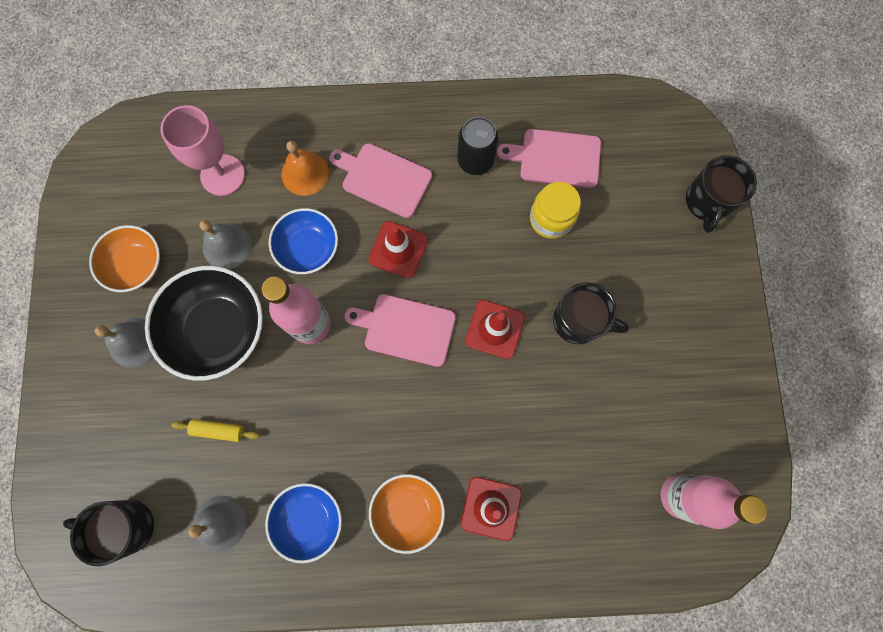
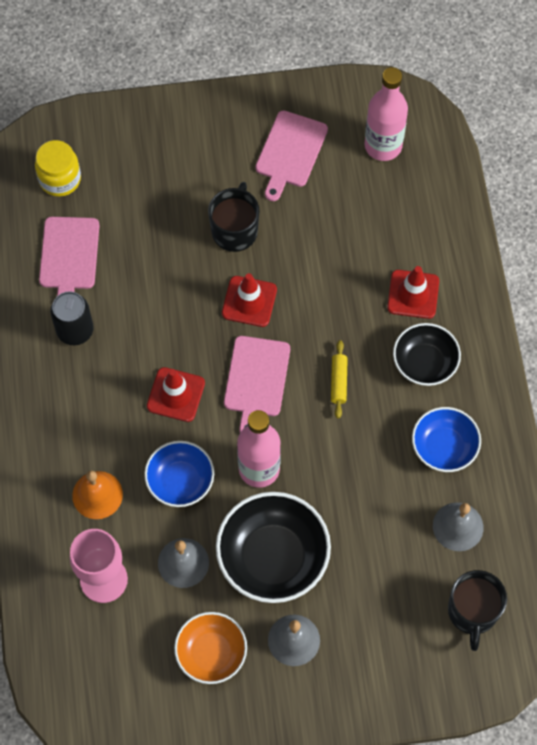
camera: 95 degrees left, 10 degrees down
yellow rolling pin [171,419,260,442] -> yellow rolling pin moved to [331,340,348,418]
pink cutting board [329,143,432,218] -> pink cutting board moved to [255,110,328,201]
orange bowl [369,474,445,554] -> black bowl [393,323,461,386]
yellow jar [530,182,581,239] -> yellow jar moved to [35,140,81,197]
black mug [686,156,757,233] -> none

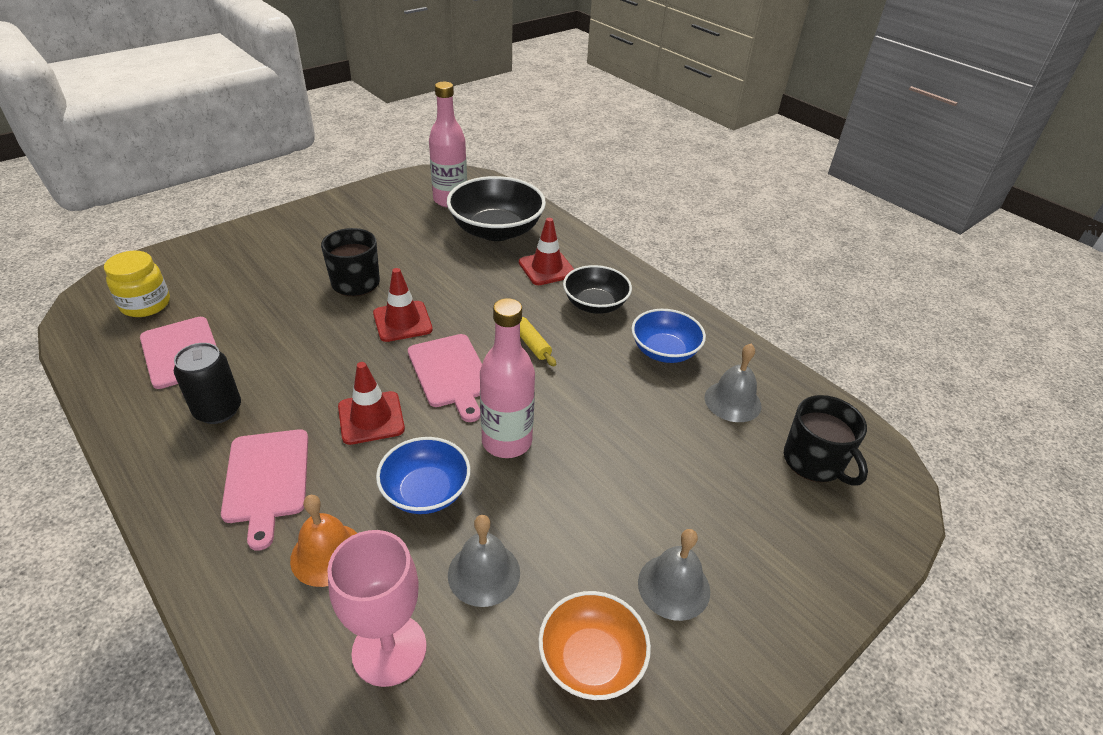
camera: 35 degrees left, 25 degrees down
black bowl [216,492,331,603] -> black bowl moved to [447,176,546,241]
pink cutting board [255,110,328,201] -> pink cutting board moved to [221,429,308,551]

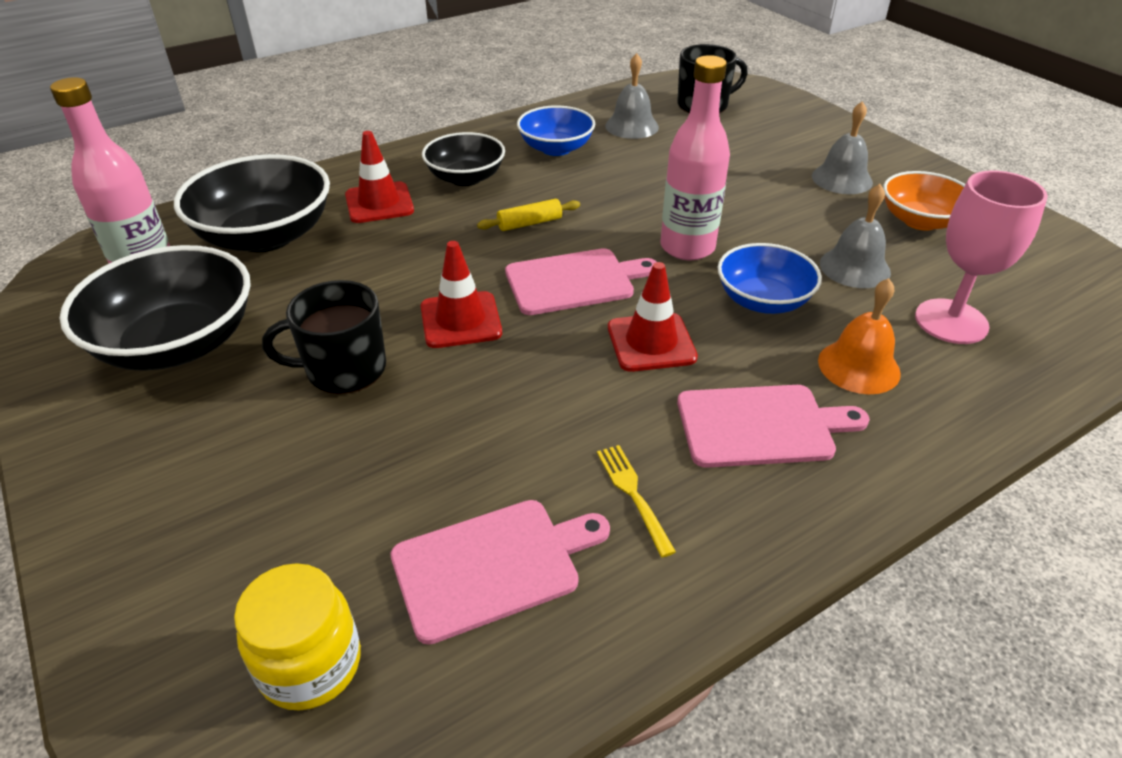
camera: 80 degrees left, 0 degrees up
black can [174,343,241,424] -> yellow fork [597,445,676,557]
none -> black bowl [60,245,251,371]

